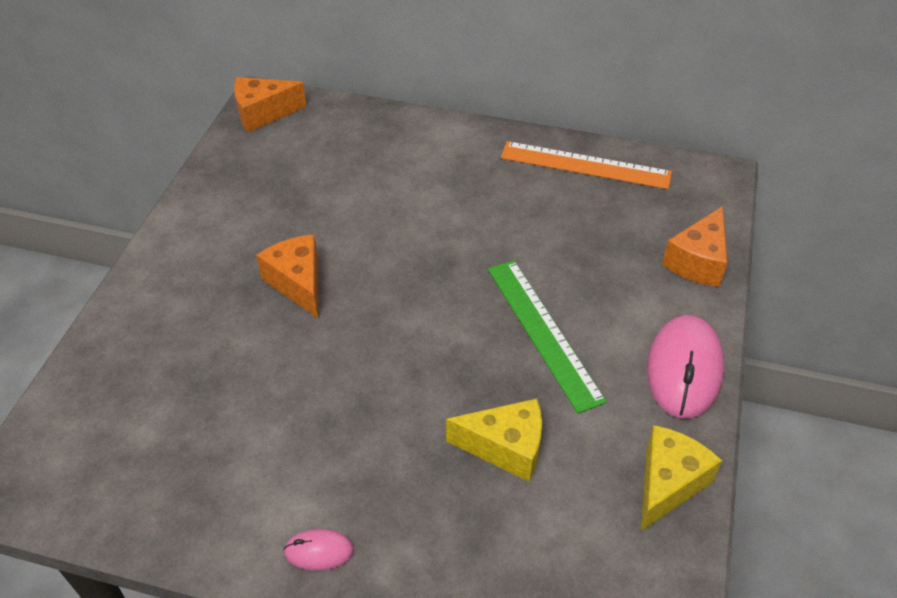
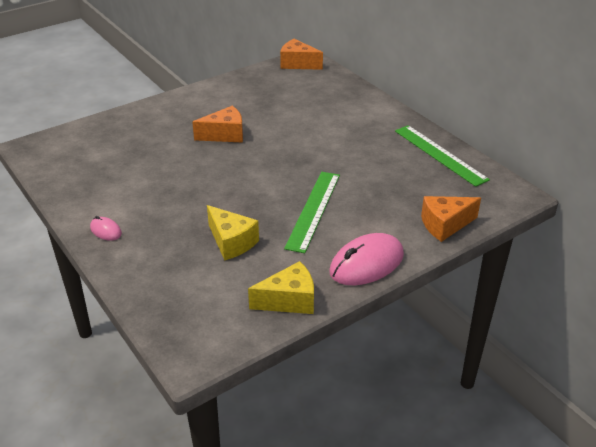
camera: 40 degrees right, 10 degrees down
orange cheese [256,235,318,318] -> orange cheese turned 60 degrees clockwise [192,106,243,143]
orange ruler [501,141,672,189] -> green ruler [395,125,490,187]

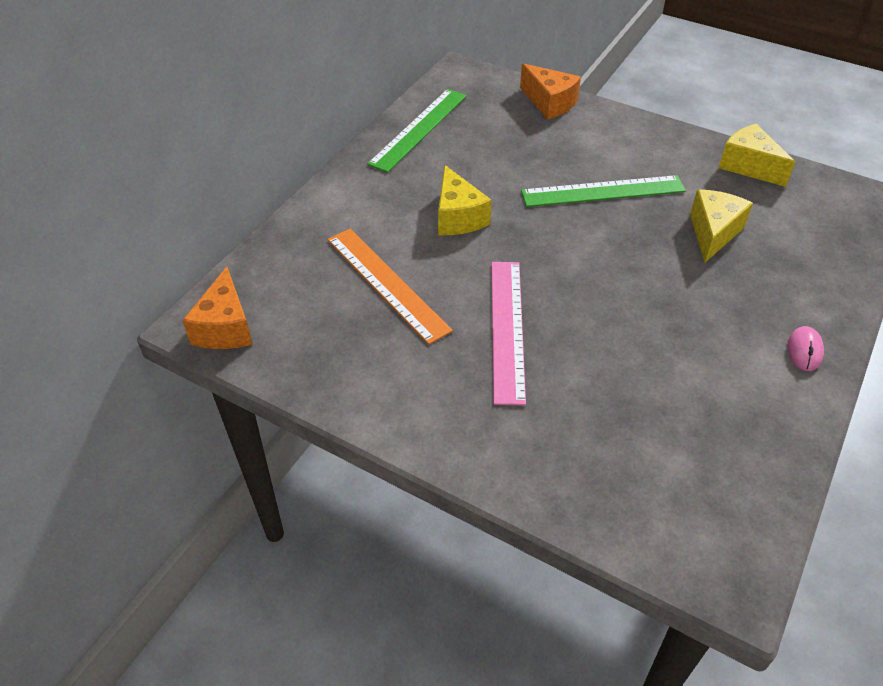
camera: 115 degrees left, 10 degrees up
orange cheese [192,106,243,143] -> pink ruler [491,262,526,406]
pink mouse [329,233,404,285] -> none
none -> orange ruler [328,229,453,344]
none -> yellow cheese [438,165,492,235]

